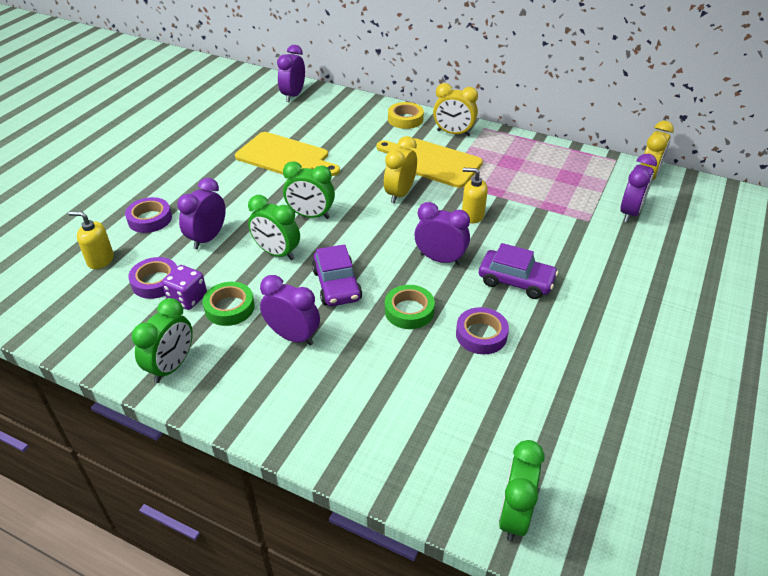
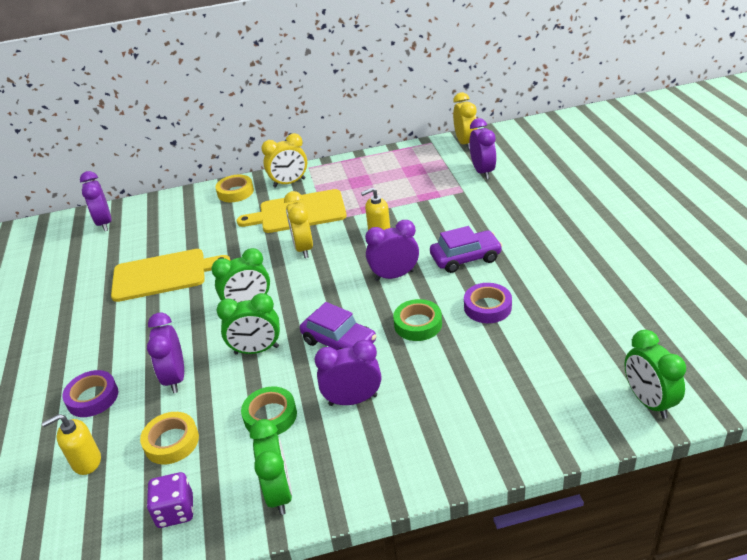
camera: 35 degrees left, 5 degrees down
purple tape [128,257,177,299] -> yellow tape [140,412,199,464]
purple dice [162,265,207,310] -> purple dice moved to [147,472,194,528]

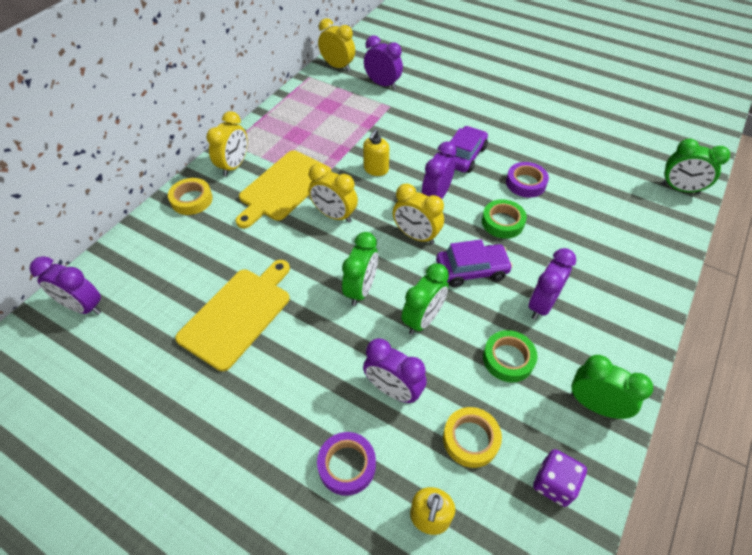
camera: 50 degrees left, 15 degrees up
none -> yellow clock [393,184,444,244]

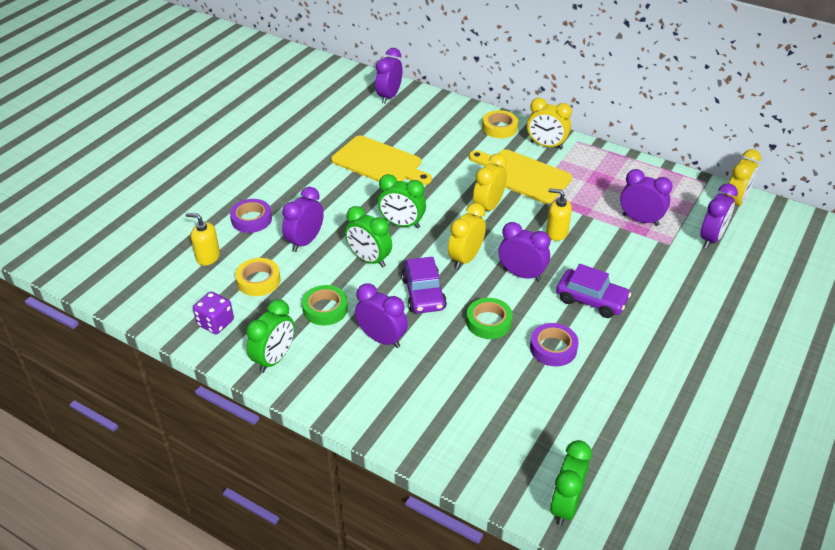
camera: 90 degrees right, 10 degrees down
none -> purple clock [620,169,673,226]

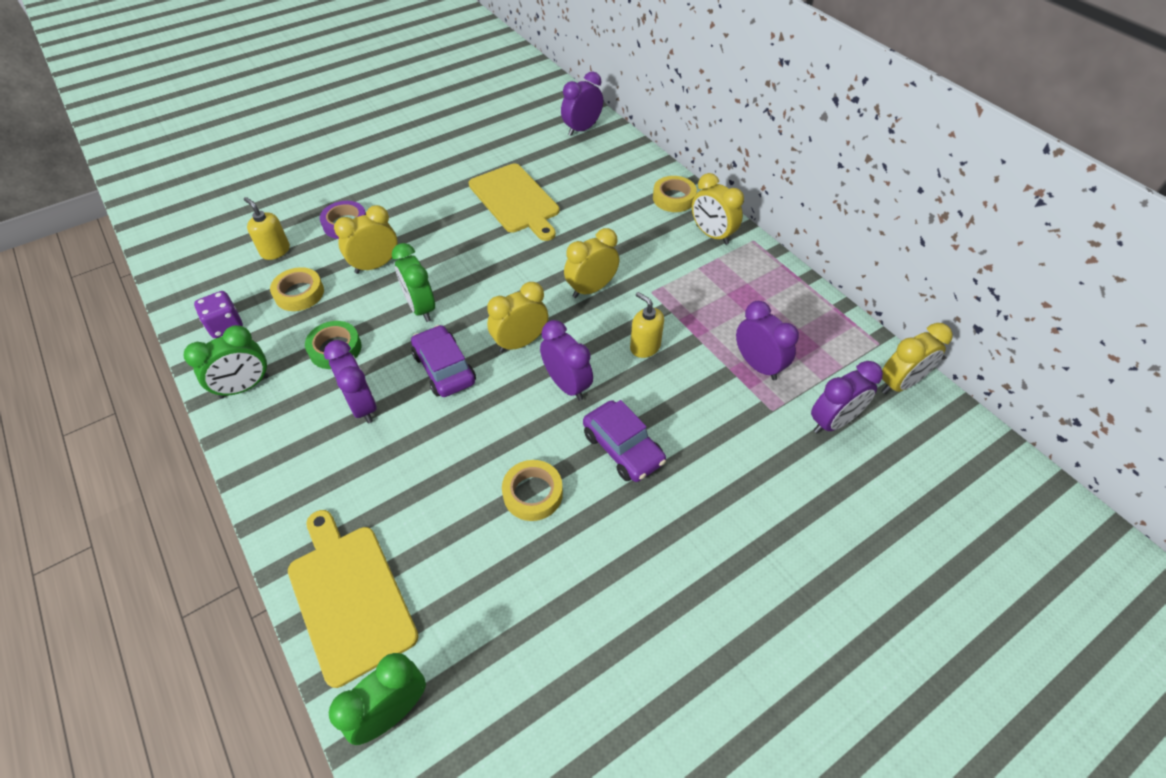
camera: 25 degrees right, 10 degrees up
purple clock [282,187,324,252] -> yellow clock [334,205,397,274]
green clock [378,174,426,229] -> none
purple car [402,257,447,313] -> purple car turned 135 degrees clockwise [411,325,476,397]
green tape [466,298,513,339] -> none
yellow cutting board [469,149,572,204] -> yellow cutting board moved to [288,510,419,688]
purple tape [530,323,579,366] -> yellow tape [502,460,563,521]

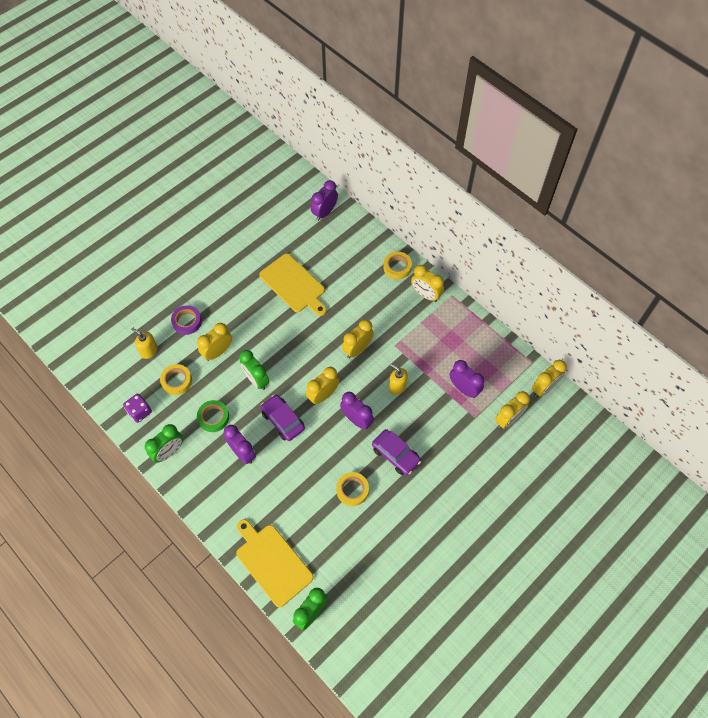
camera: 10 degrees left, 10 degrees up
purple clock [811,361,883,434] -> yellow clock [495,391,530,429]

